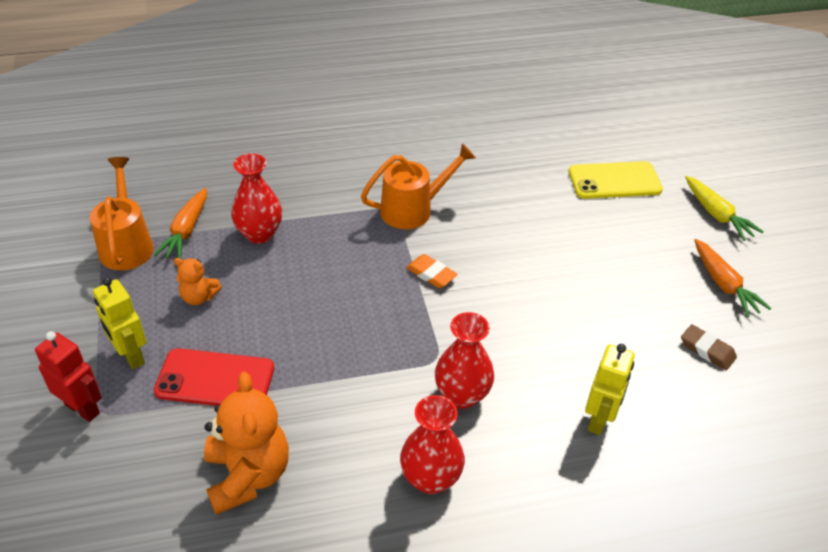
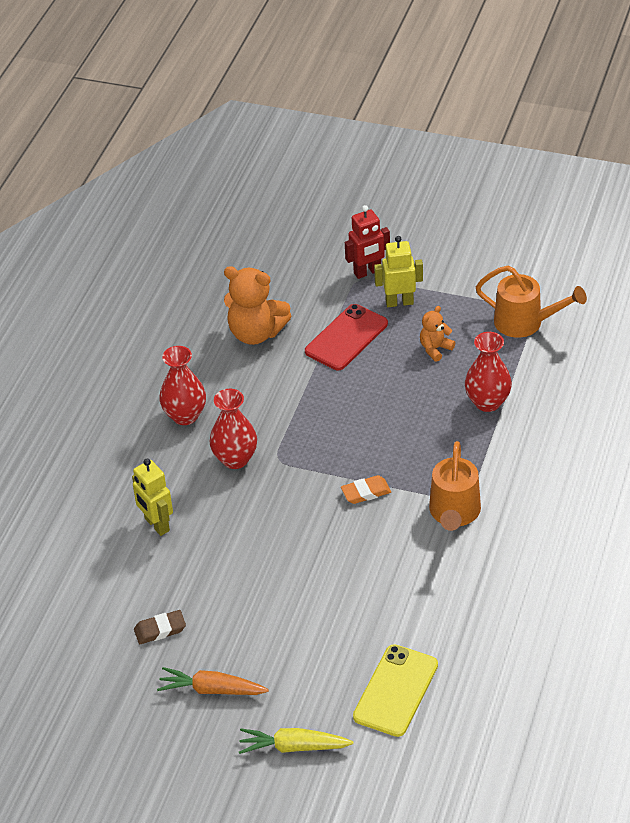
camera: 125 degrees right, 0 degrees up
orange carrot [153,188,207,259] -> none

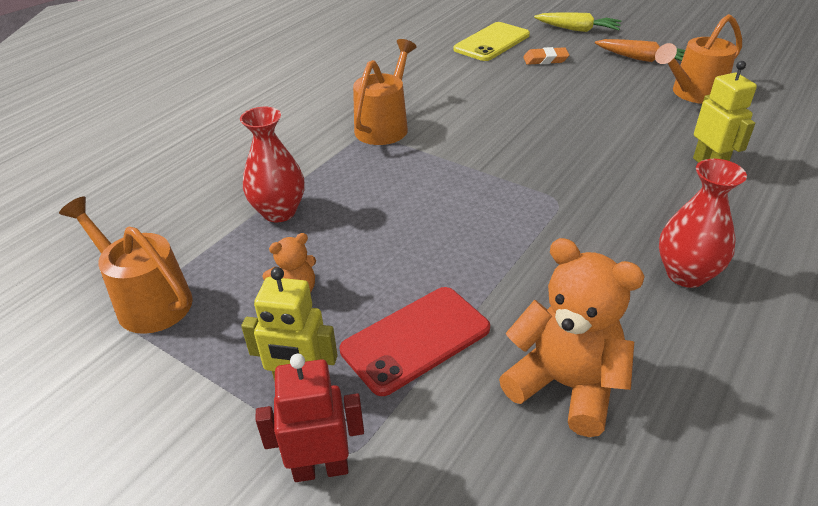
camera: 165 degrees left, 5 degrees down
brown eraser [134,610,186,644] -> orange watering can [655,14,742,104]
red vase [209,389,257,469] -> none
orange eraser [341,475,391,504] -> orange eraser moved to [523,47,569,65]

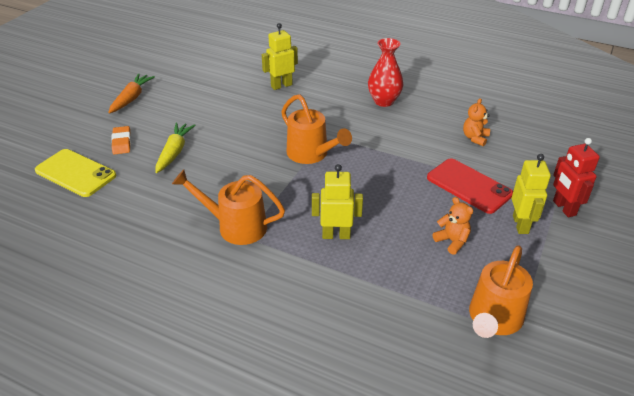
camera: 100 degrees left, 0 degrees up
red vase [240,107,304,222] -> none
orange teddy bear [499,238,645,437] -> orange teddy bear [463,98,490,147], size x0.52
yellow carrot [534,13,621,32] -> yellow carrot moved to [155,123,196,173]
orange watering can [655,14,742,104] -> orange watering can moved to [281,94,352,164]
none -> yellow robot [312,164,363,239]

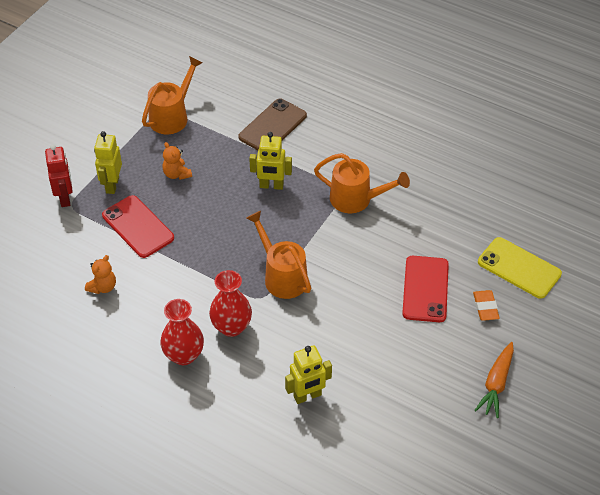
camera: 175 degrees left, 10 degrees up
yellow carrot [155,123,196,173] -> red phone [402,256,449,322]
none -> red vase [209,270,252,337]
none -> brown phone [238,99,307,150]

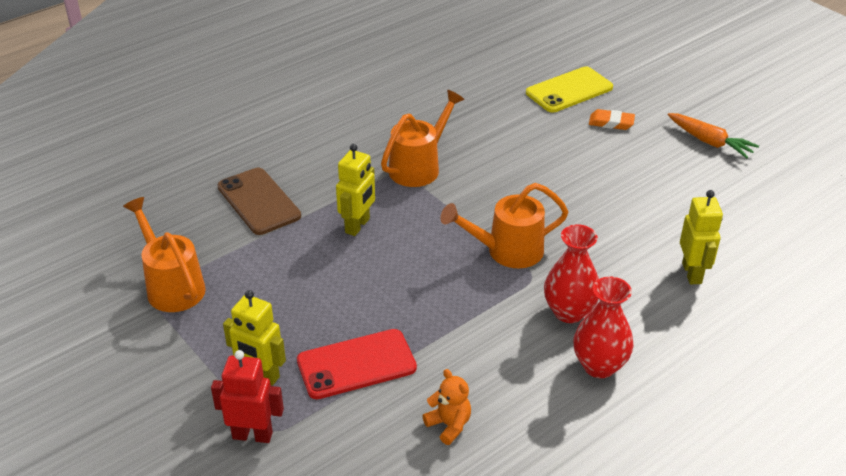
camera: 70 degrees left, 10 degrees down
orange teddy bear [163,142,192,180] -> none
red phone [402,256,449,322] -> none

